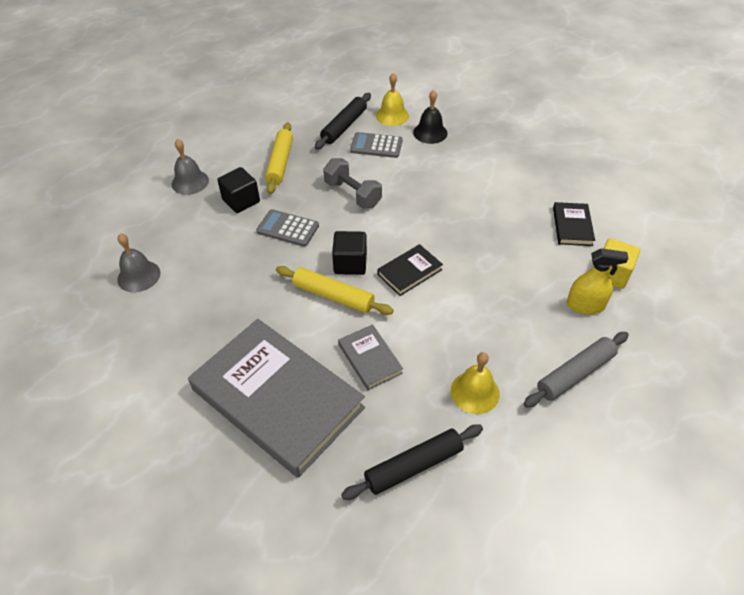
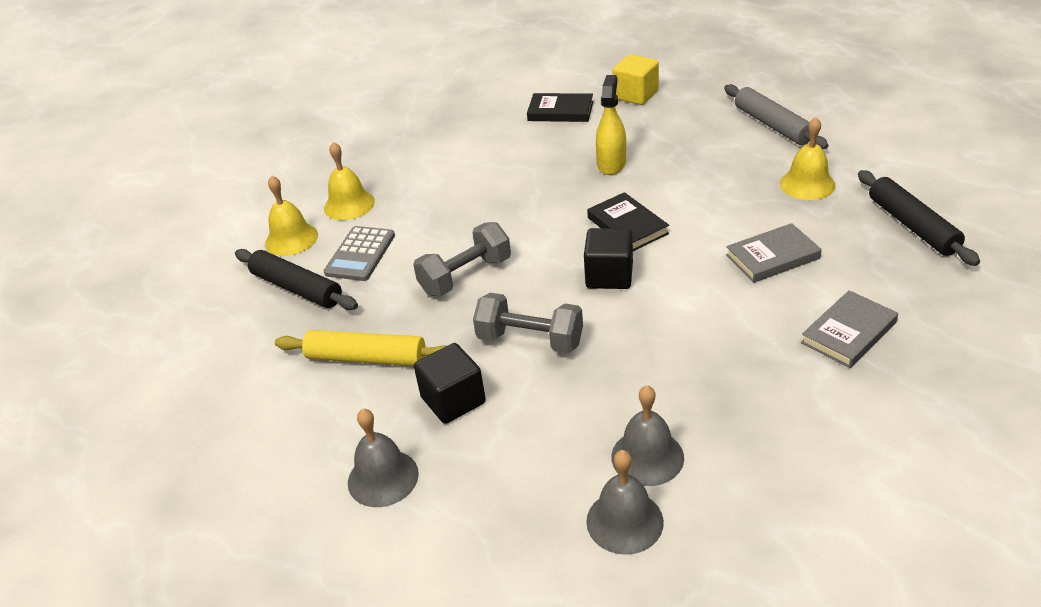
camera: 80 degrees left, 10 degrees down
grey book [188,319,365,478] -> grey book [801,290,898,368], size x0.43
grey calculator [256,209,319,247] -> grey dumbbell [473,293,583,353]
yellow rolling pin [276,266,394,315] -> none
black bell [413,90,448,144] -> yellow bell [324,142,375,220]
yellow spray bottle [567,248,629,315] -> yellow spray bottle moved to [596,75,626,175]
none -> grey bell [611,385,684,486]

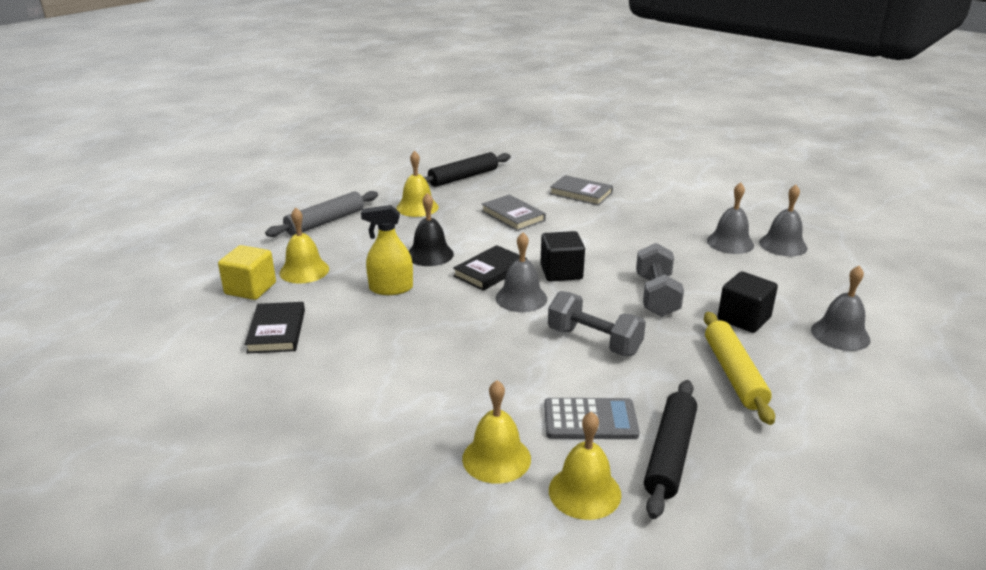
camera: 110 degrees left, 10 degrees down
none -> yellow bell [279,208,329,284]
none -> black bell [409,193,454,266]
none -> grey bell [496,232,547,312]

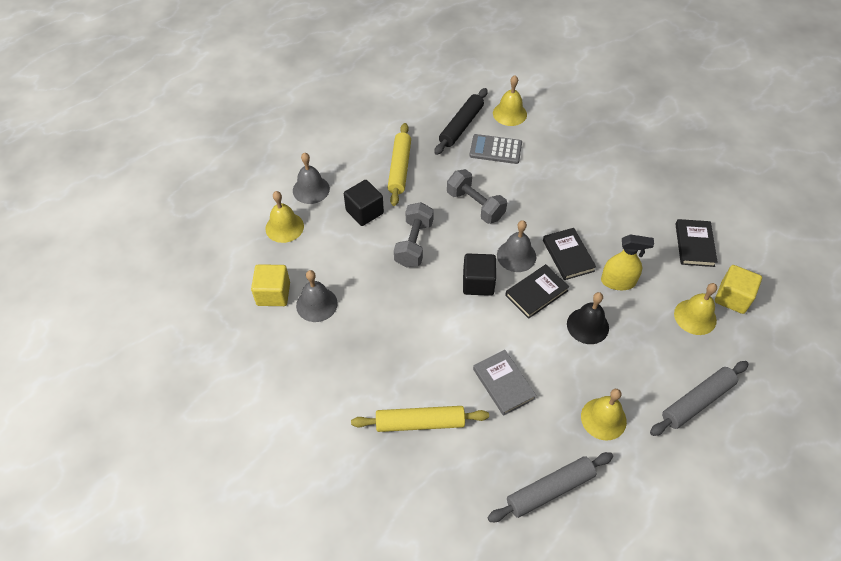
camera: 170 degrees left, 25 degrees up
black rolling pin [424,152,511,187] -> grey rolling pin [488,452,613,522]
yellow bell [462,380,531,484] -> yellow bell moved to [265,191,304,243]
grey book [550,175,613,206] -> yellow rolling pin [351,406,489,432]
grey bell [759,185,807,256] -> yellow cube [251,264,290,306]
none -> black book [543,228,596,280]

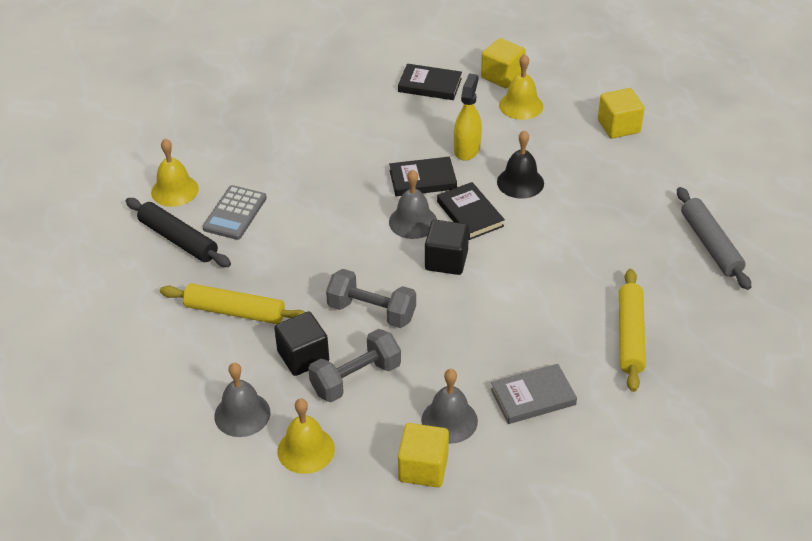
camera: 80 degrees left, 10 degrees down
grey dumbbell [447,169,507,224] -> grey dumbbell moved to [308,329,401,402]
grey book [473,350,537,416] -> grey book moved to [491,364,577,424]
yellow bell [581,389,627,441] -> none
grey rolling pin [650,361,749,436] -> yellow cube [598,88,644,138]

